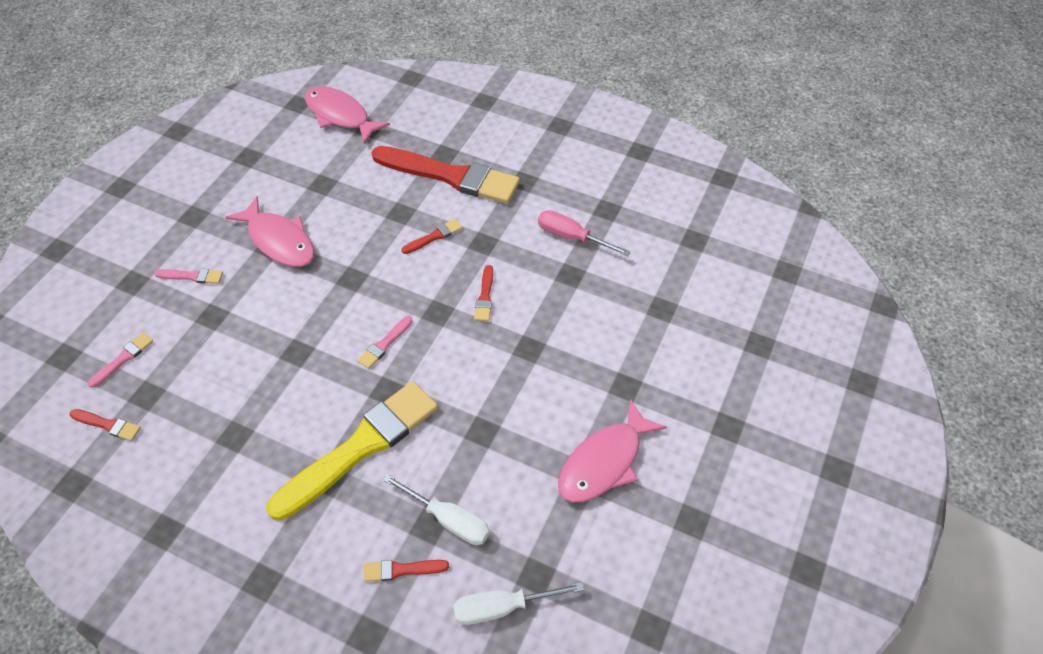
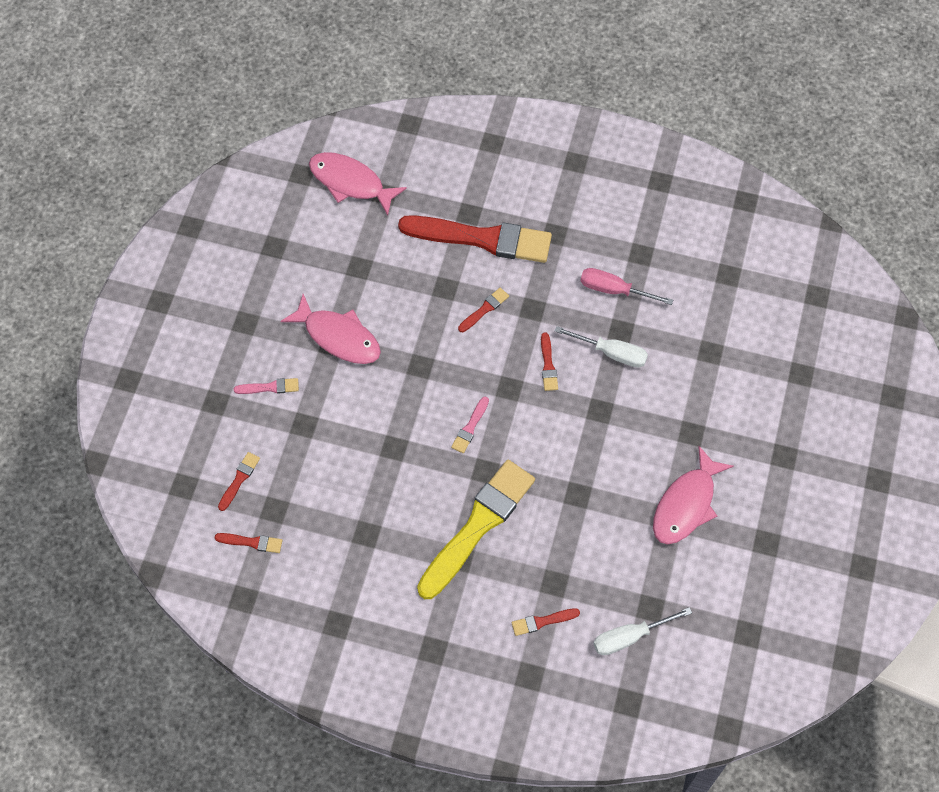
camera: 10 degrees left, 10 degrees up
pink brush [88,333,153,388] -> red brush [218,452,260,511]
white screwdriver [382,474,490,545] -> white screwdriver moved to [555,326,648,368]

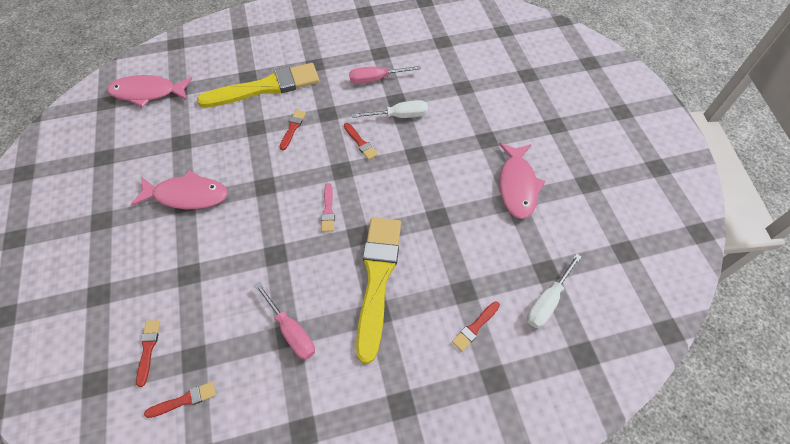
camera: 30 degrees left, 5 degrees down
pink brush [234,378,299,394] -> none
red brush [398,215,552,263] -> yellow brush [197,63,319,108]
none -> pink screwdriver [254,282,315,360]

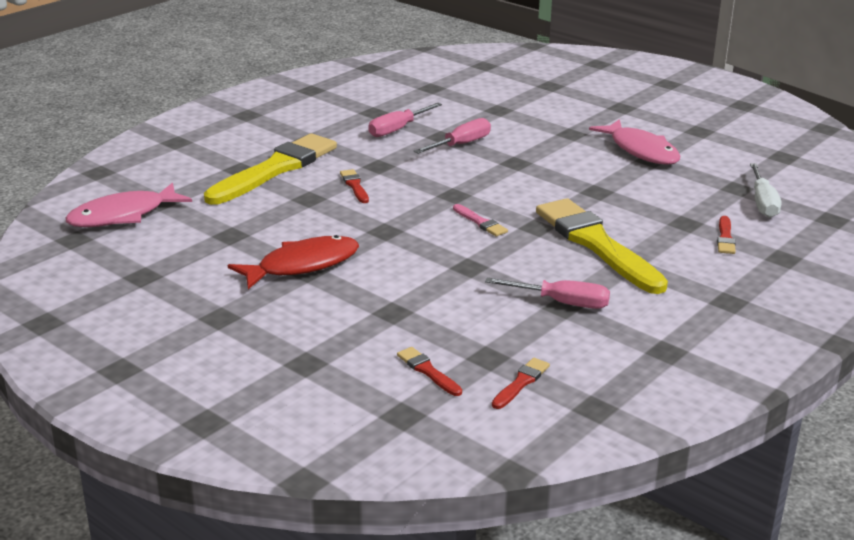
camera: 35 degrees left, 30 degrees down
pink fish [131,170,228,209] -> red fish [228,235,359,289]
red brush [344,123,378,160] -> none
white screwdriver [352,100,428,118] -> pink screwdriver [414,118,491,154]

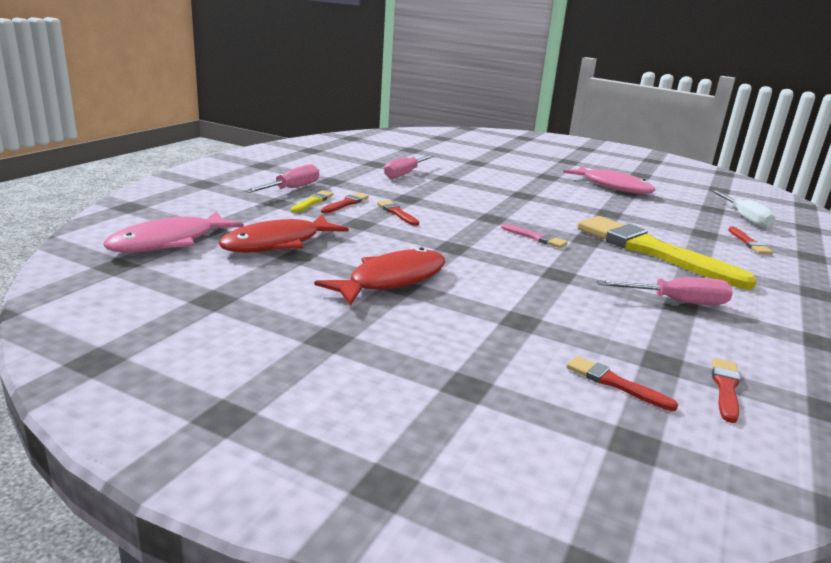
camera: 15 degrees left, 5 degrees down
yellow brush [204,133,337,205] -> yellow brush [290,190,333,213], size x0.40
pink screwdriver [414,118,491,154] -> pink screwdriver moved to [245,164,319,193]
none -> red fish [218,215,349,252]
none -> red brush [321,193,369,213]

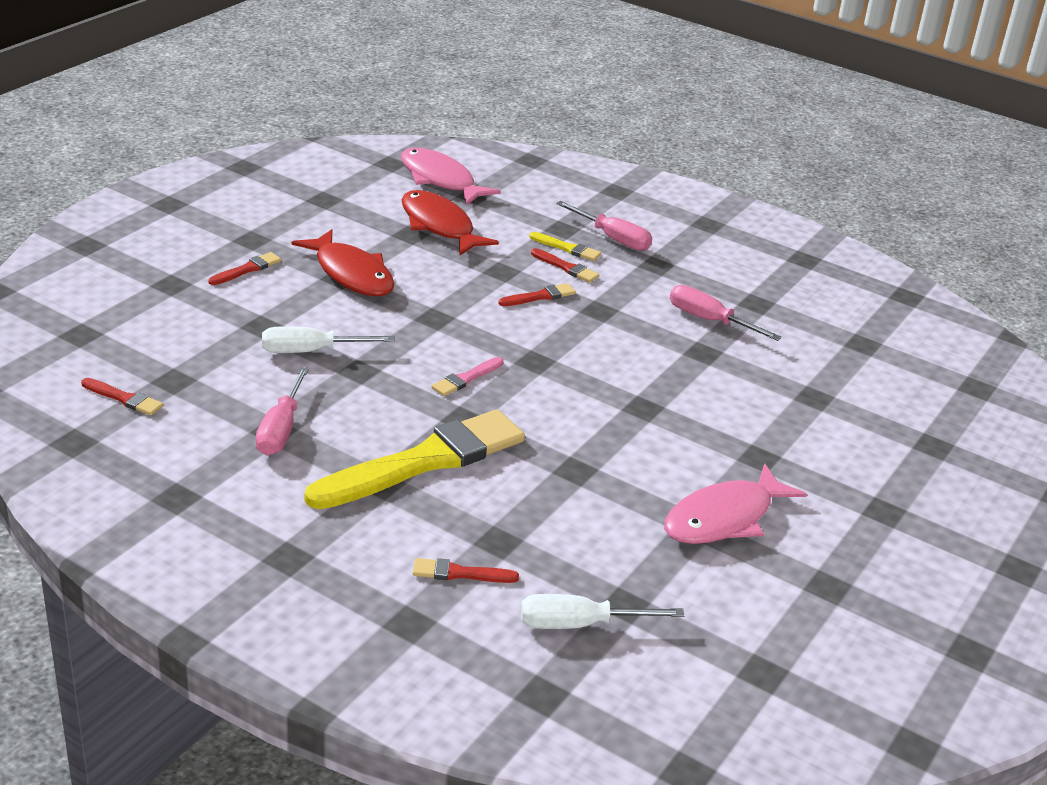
camera: 95 degrees right, 10 degrees up
red brush [566,356,678,411] -> red brush moved to [208,252,281,285]
none -> white screwdriver [262,326,395,353]

